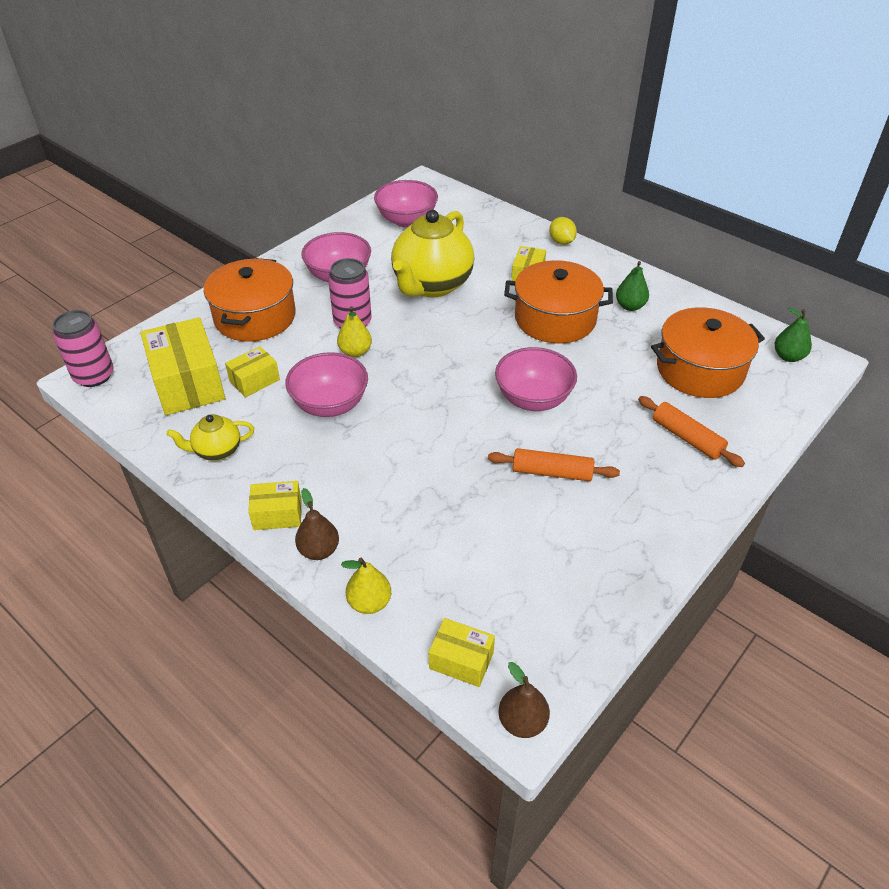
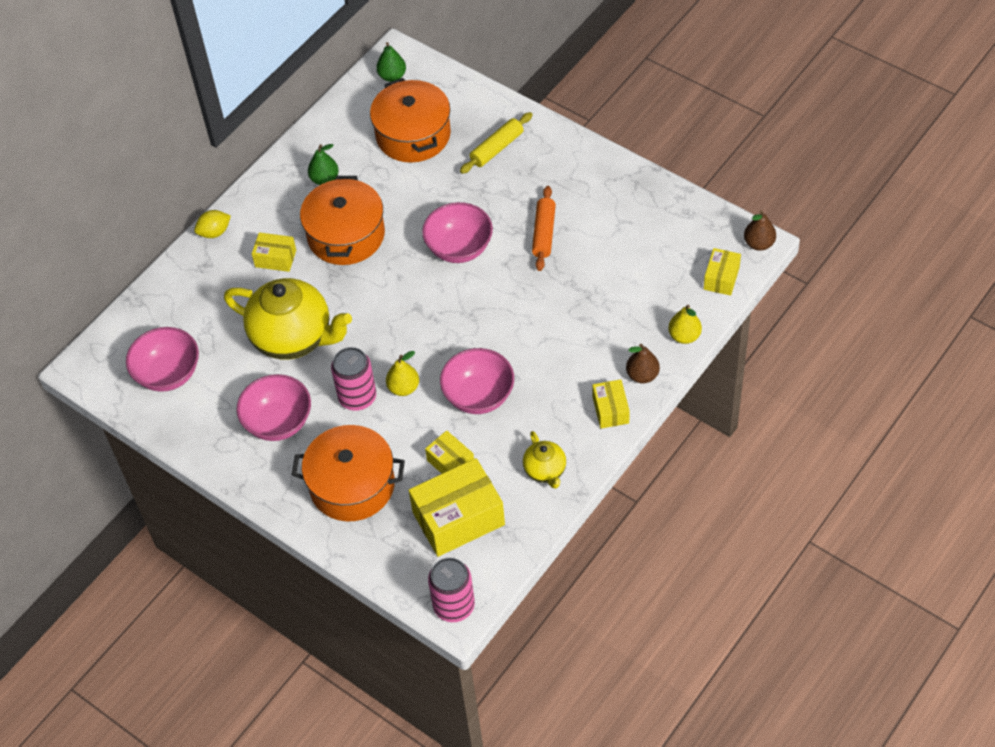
camera: 90 degrees left, 10 degrees up
orange rolling pin [638,396,745,467] -> yellow rolling pin [460,112,533,174]

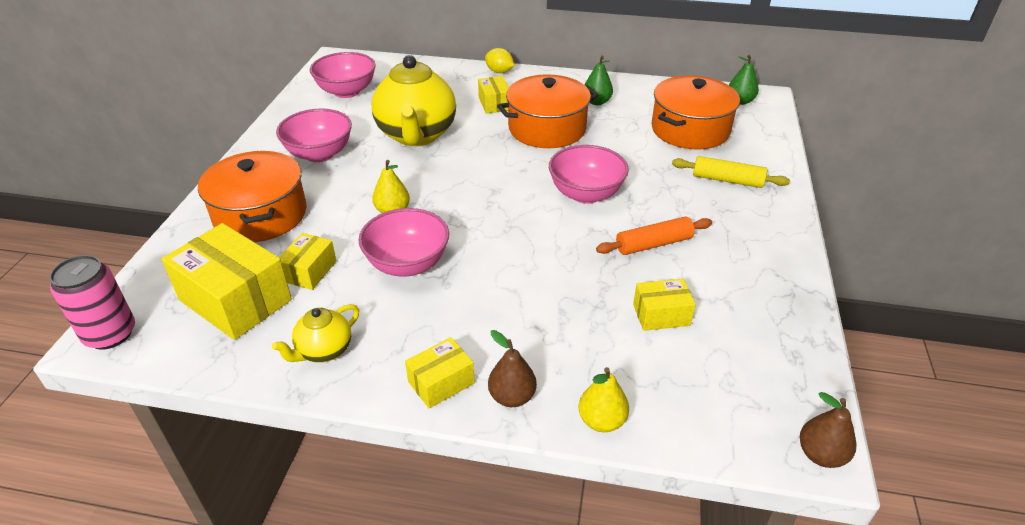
camera: 60 degrees right, 15 degrees down
pink can [331,347,376,411] -> none
yellow box [704,248,741,296] -> yellow box moved to [633,279,696,331]

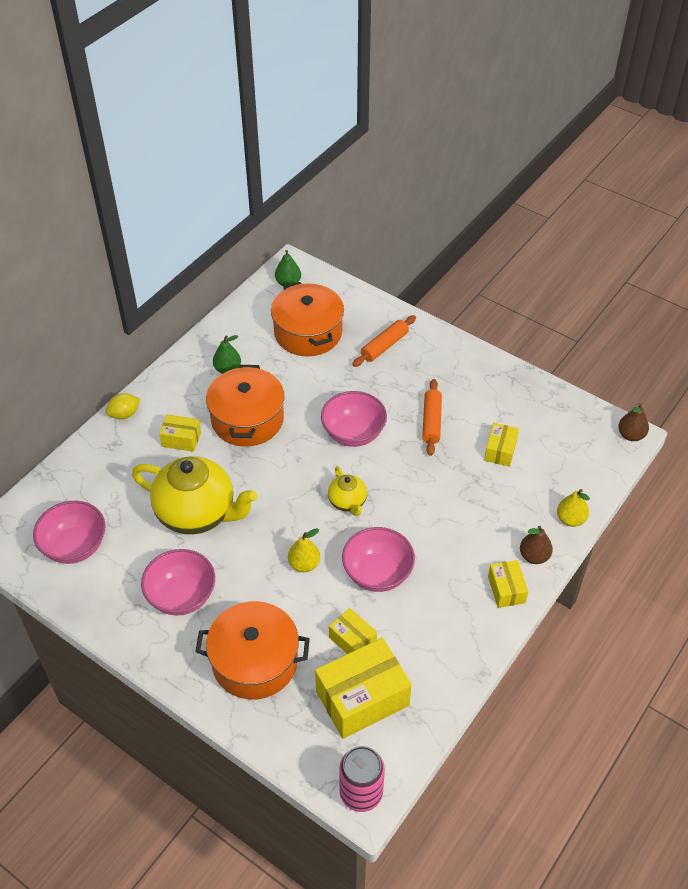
camera: 65 degrees left, 10 degrees up
yellow teapot [272,304,359,363] -> yellow teapot moved to [328,466,367,516]
yellow rolling pin [672,156,790,188] -> orange rolling pin [352,315,416,367]

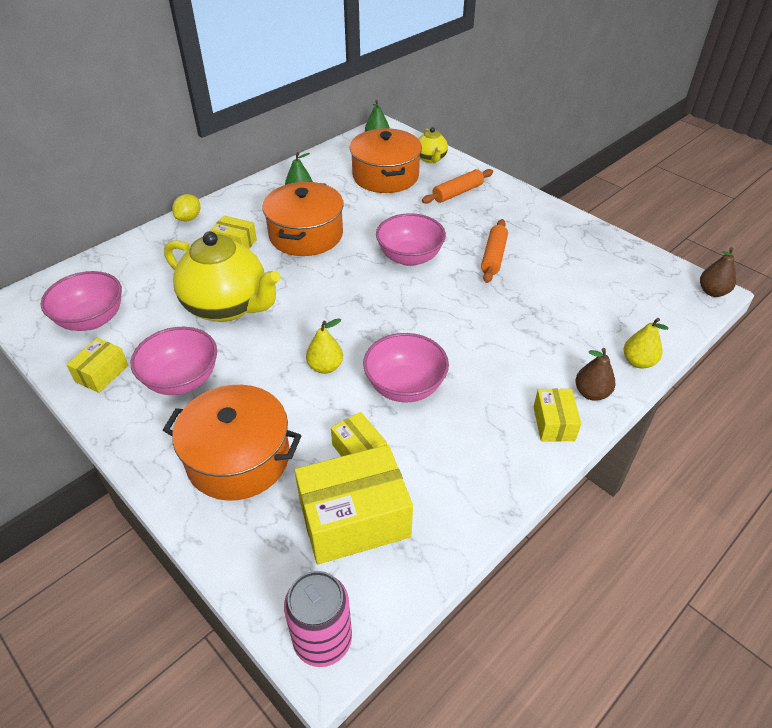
camera: 10 degrees right, 5 degrees down
yellow lemon [106,393,140,419] -> yellow lemon turned 45 degrees counterclockwise [172,194,200,222]
yellow teapot [328,466,367,516] -> yellow teapot moved to [418,127,448,163]
yellow box [484,423,519,467] -> yellow box moved to [66,338,128,393]

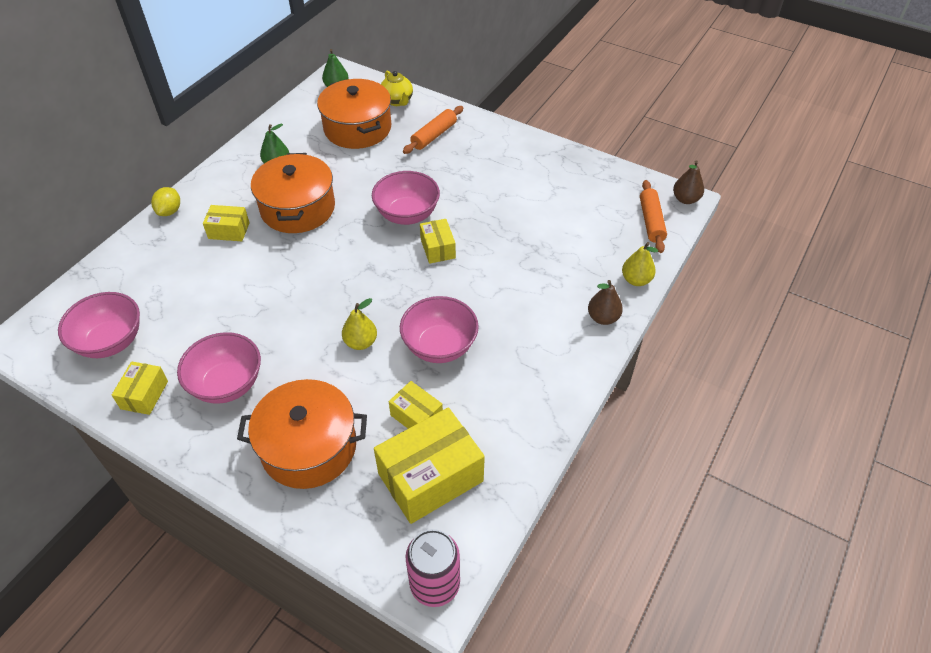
camera: 15 degrees left, 5 degrees up
yellow teapot [164,231,281,322] -> none
orange rolling pin [481,219,508,283] -> orange rolling pin moved to [640,180,667,253]
yellow box [533,389,581,442] -> yellow box moved to [420,219,456,264]

